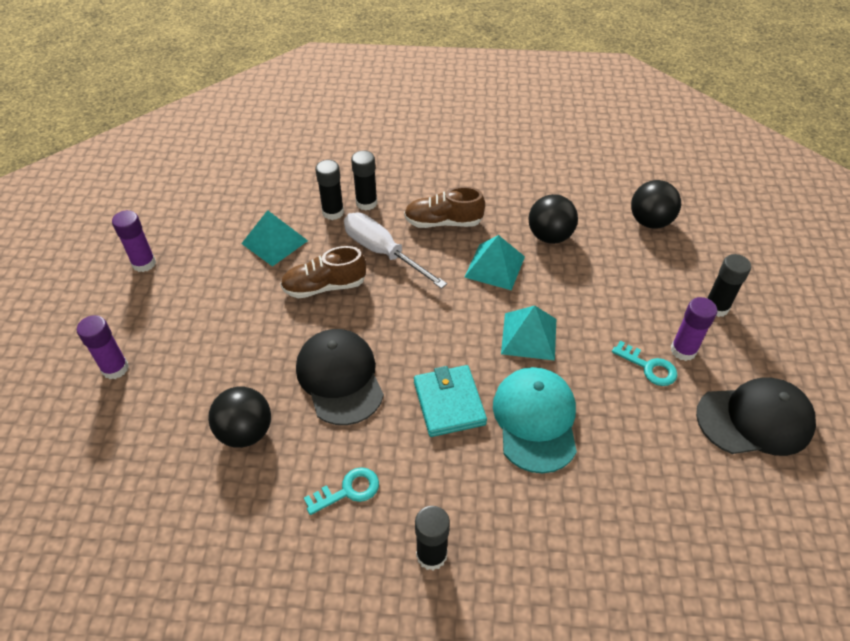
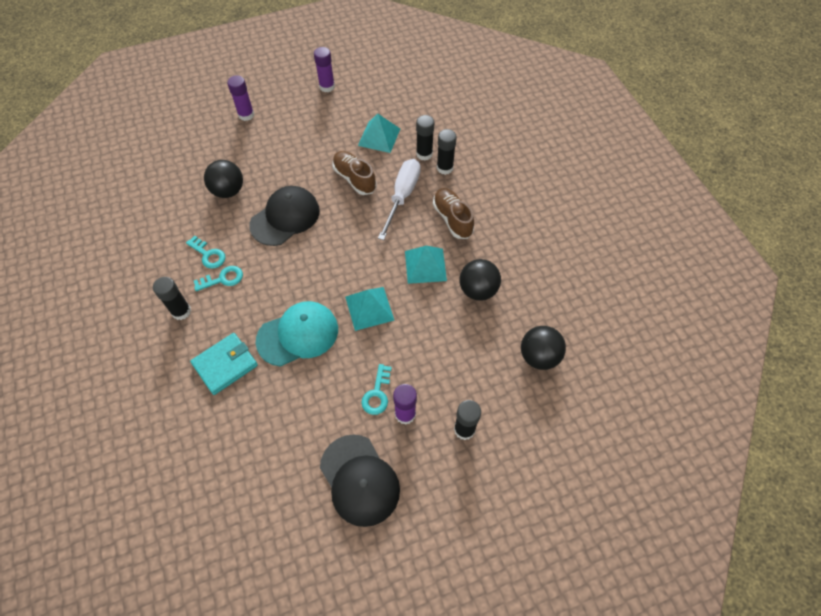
camera: 65 degrees right, 10 degrees up
turquoise wallet [414,365,487,437] -> turquoise wallet moved to [190,333,258,395]
none -> turquoise key [194,266,243,291]

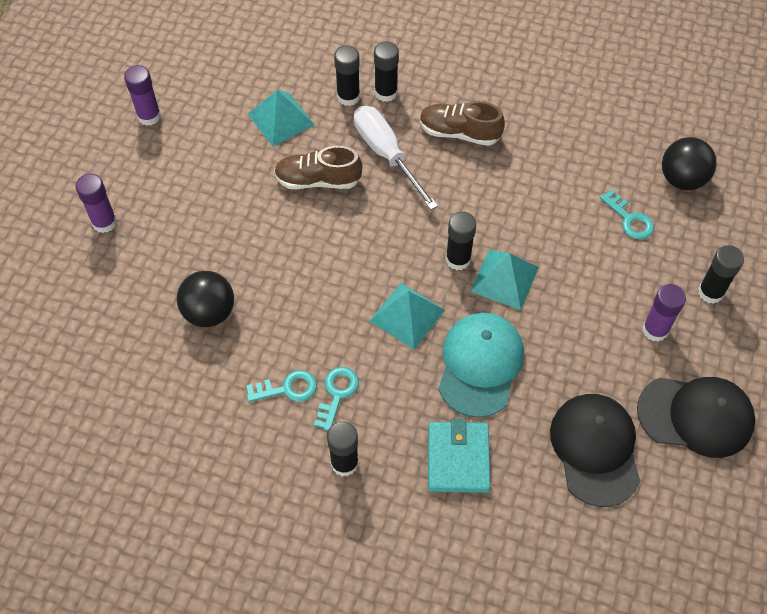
camera: 50 degrees left, 0 degrees up
black cap [249,186,320,246] -> black cap moved to [550,394,640,507]
turquoise key [361,364,392,415] -> turquoise key moved to [600,189,654,239]
turquoise pyramid [405,246,447,284] -> turquoise pyramid moved to [370,283,445,349]
black ball [460,259,501,301] -> none
none -> black glue stick [446,212,476,270]

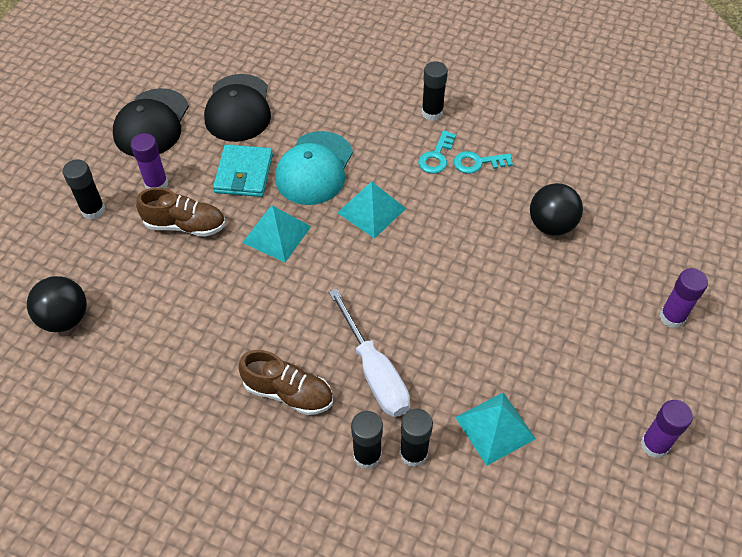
camera: 175 degrees left, 5 degrees down
brown shoe [274,146,362,189] -> brown shoe moved to [136,188,226,237]
turquoise wallet [428,419,491,493] -> turquoise wallet moved to [213,144,273,197]
black glue stick [446,212,476,270] -> none
turquoise key [600,189,654,239] -> none
black cap [637,377,755,458] -> black cap turned 90 degrees counterclockwise [113,88,189,156]

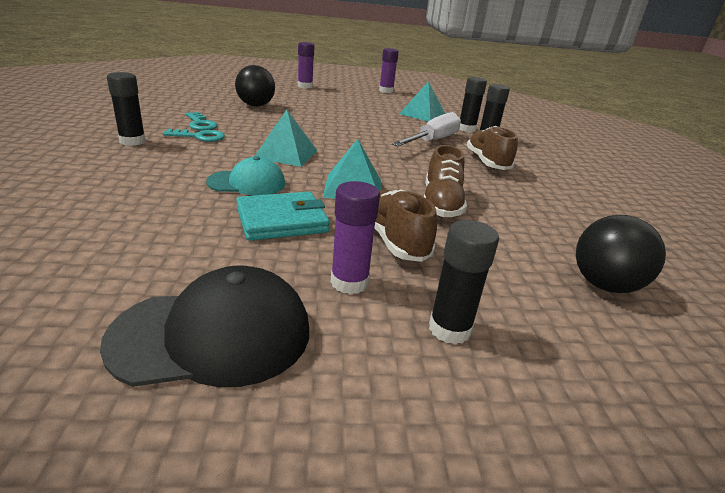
camera: 120 degrees left, 25 degrees down
black cap [204,74,271,142] -> none
turquoise cap [275,131,353,205] -> turquoise cap [206,156,285,195], size x0.66
none -> brown shoe [424,145,467,218]

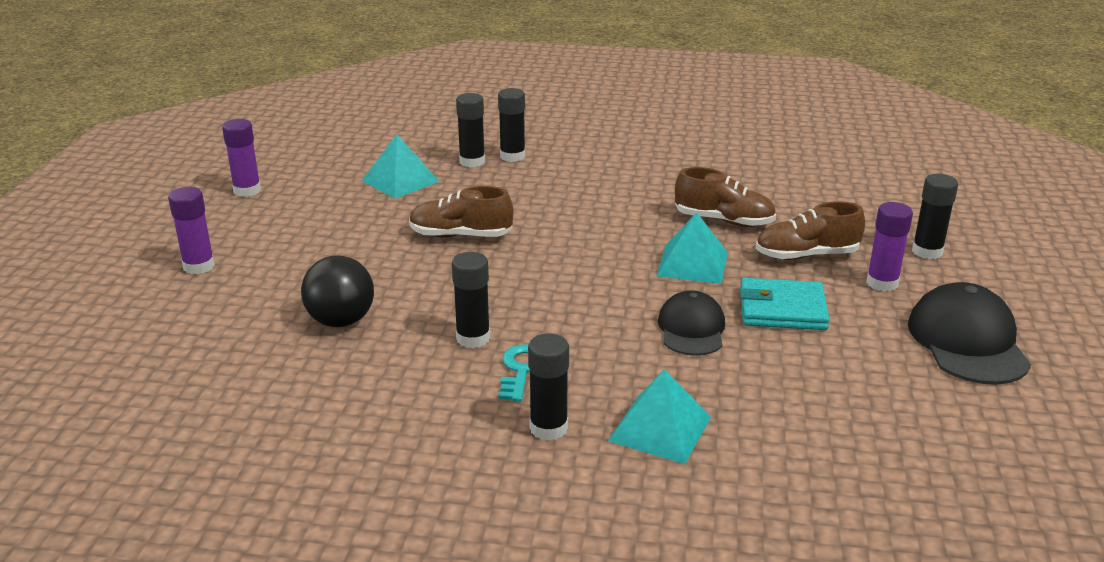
camera: 75 degrees left, 0 degrees up
turquoise key [186,112,217,131] -> none
turquoise cap [206,156,285,195] -> black cap [658,290,725,356]
turquoise wallet [236,192,330,241] -> turquoise wallet turned 75 degrees counterclockwise [740,278,830,330]
turquoise pyramid [254,109,318,167] -> turquoise pyramid moved to [608,370,711,464]
white screwdriver [392,112,461,147] -> none
brown shoe [466,126,518,170] -> brown shoe moved to [409,186,513,238]
black ball [576,215,666,293] -> none
none -> black glue stick [452,252,490,348]

